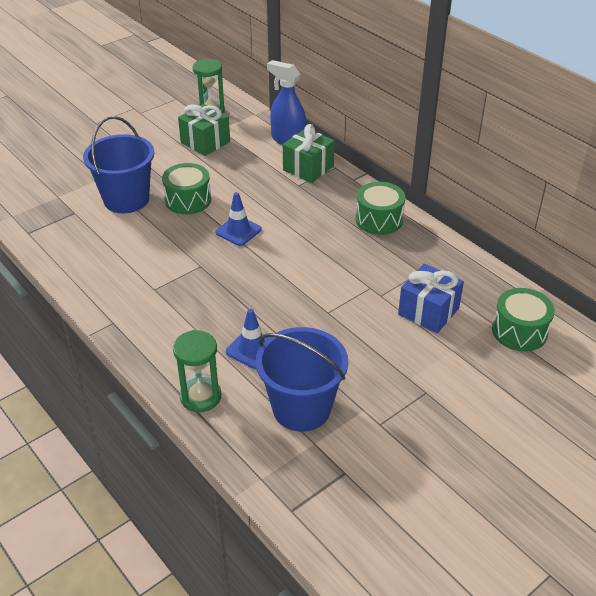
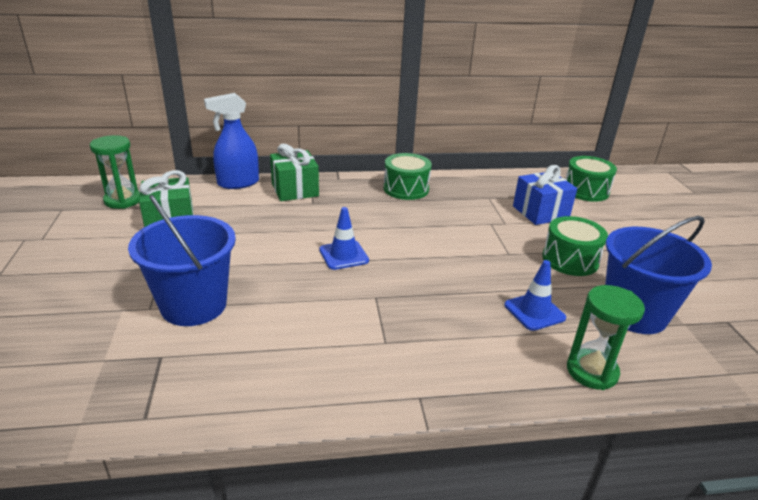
camera: 60 degrees left, 10 degrees down
green drum [162,163,211,214] -> green drum moved to [542,216,608,276]

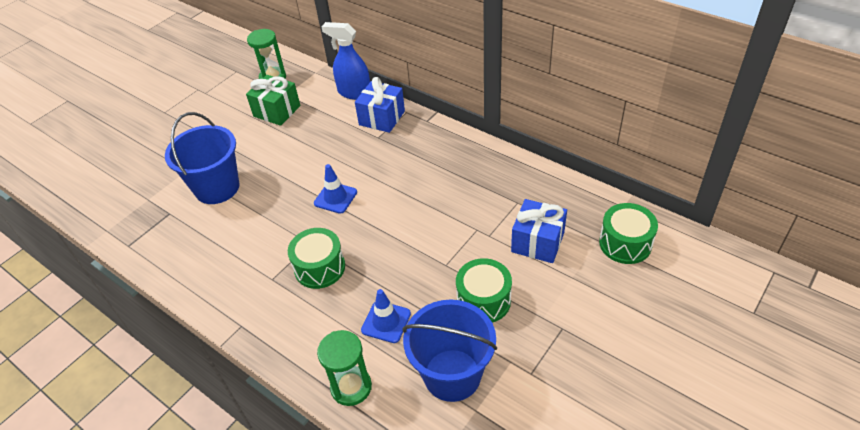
camera: 50 degrees right, 15 degrees up
green gift [270,144,319,201] -> blue gift [355,77,405,133]
green drum [384,153,432,200] -> green drum moved to [288,228,345,289]

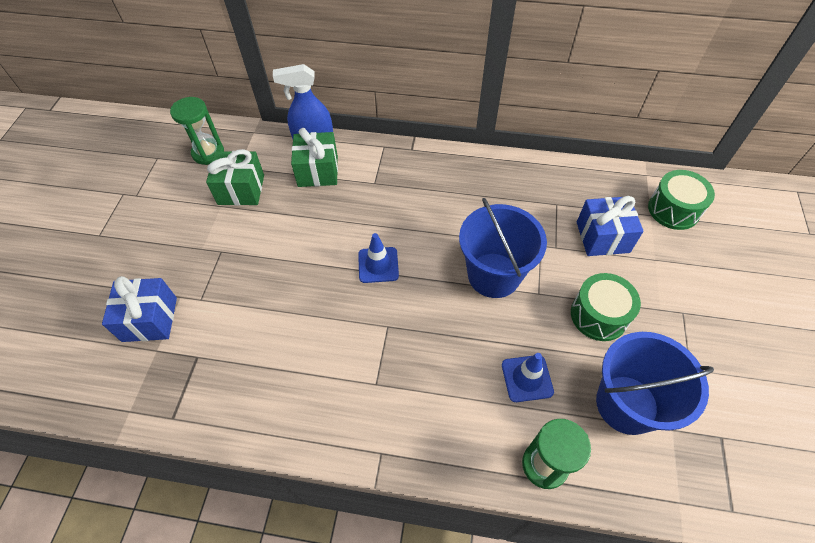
camera: 30 degrees left, 10 degrees up
blue bucket [165,112,239,204] -> blue bucket moved to [459,198,547,298]
green drum [288,228,345,289] -> none
blue gift [355,77,405,133] -> blue gift moved to [102,276,177,342]
none -> green gift [291,128,338,187]

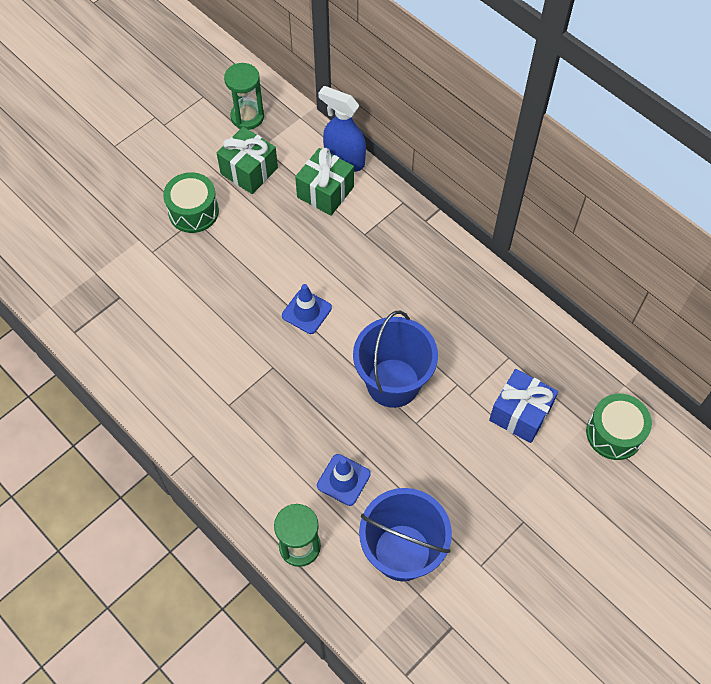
camera: 35 degrees right, 5 degrees up
blue gift [102,276,177,342] -> none
green drum [571,273,641,341] -> green drum moved to [163,172,219,233]

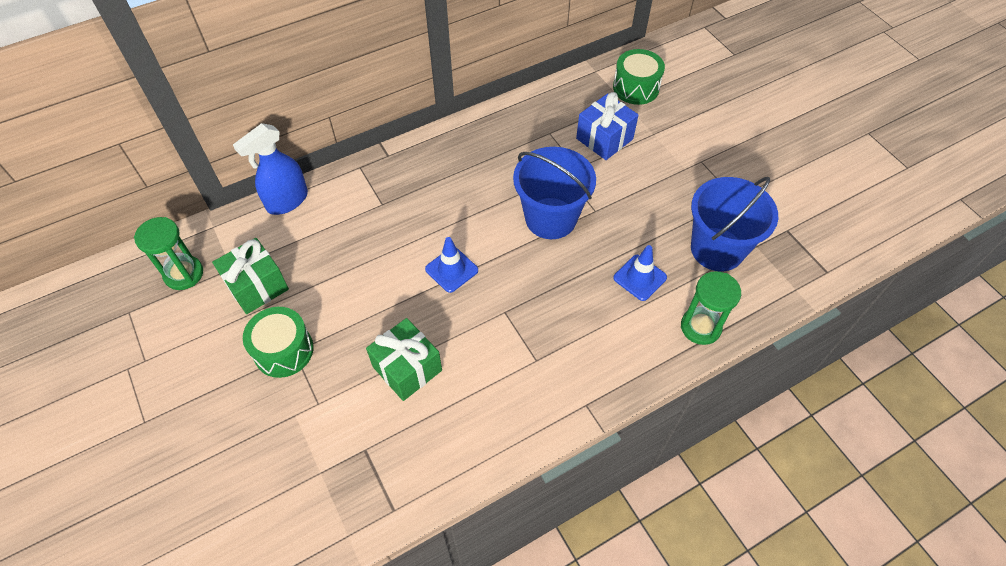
camera: 75 degrees left, 5 degrees down
green gift [295,148,354,216] -> green gift moved to [366,318,442,401]

